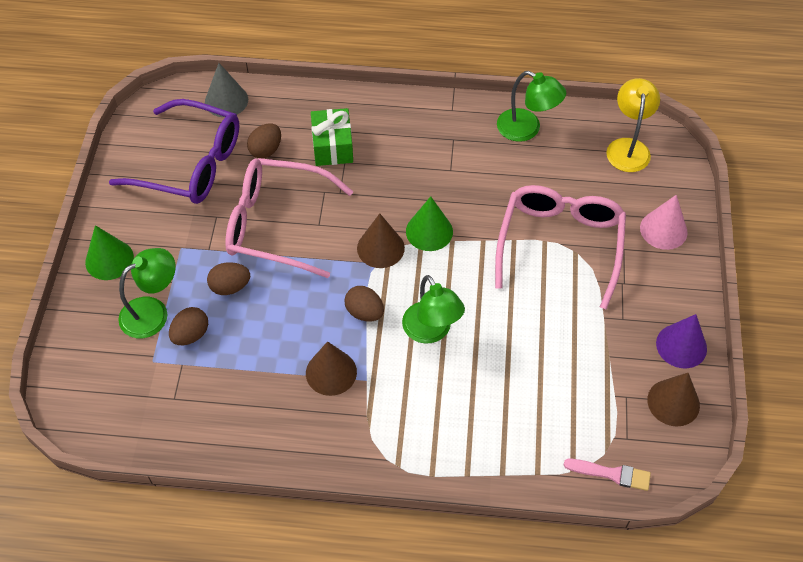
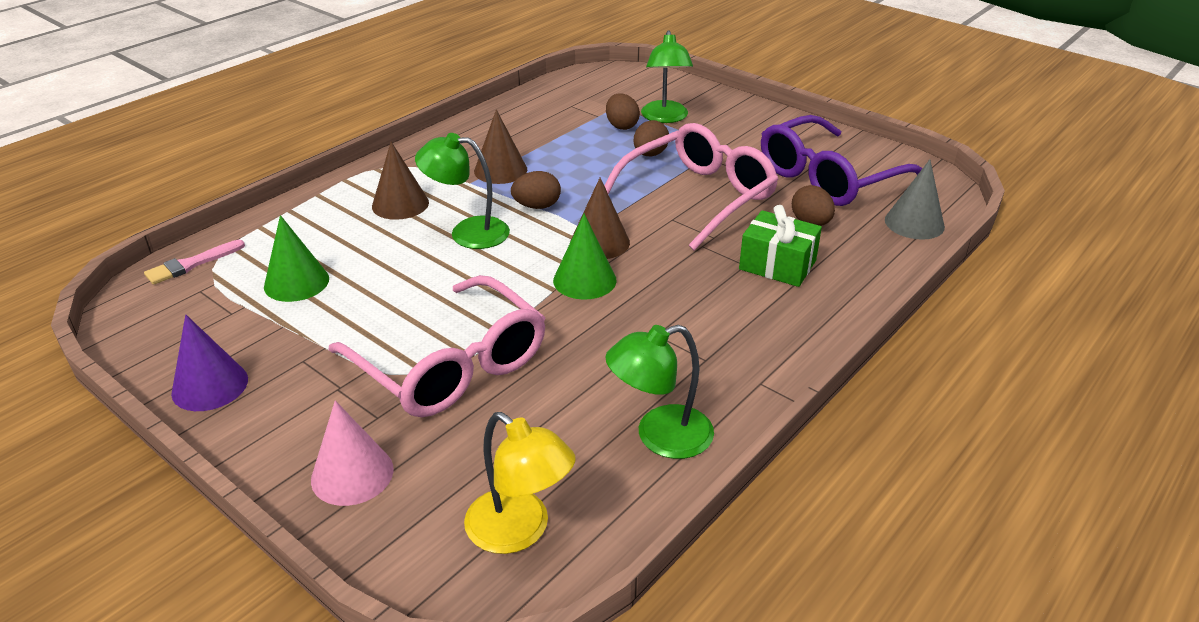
camera: 125 degrees right, 20 degrees down
green cone [85,225,134,280] -> green cone moved to [264,215,329,302]
brown cone [647,373,700,427] -> brown cone moved to [372,142,429,220]

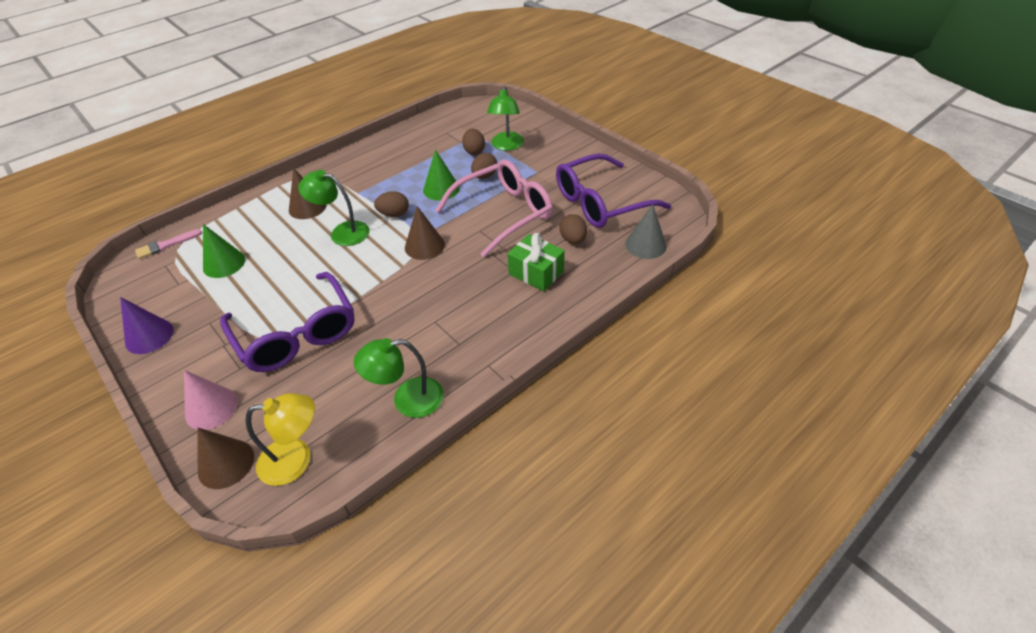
camera: 10 degrees right, 10 degrees up
pink glasses [329,275,545,417] -> purple glasses [220,272,355,372]
yellow lamp [464,412,575,554] -> yellow lamp turned 60 degrees counterclockwise [246,393,315,486]
brown cone [474,109,527,184] -> brown cone moved to [197,428,254,489]
green cone [553,213,617,300] -> green cone moved to [423,150,460,200]

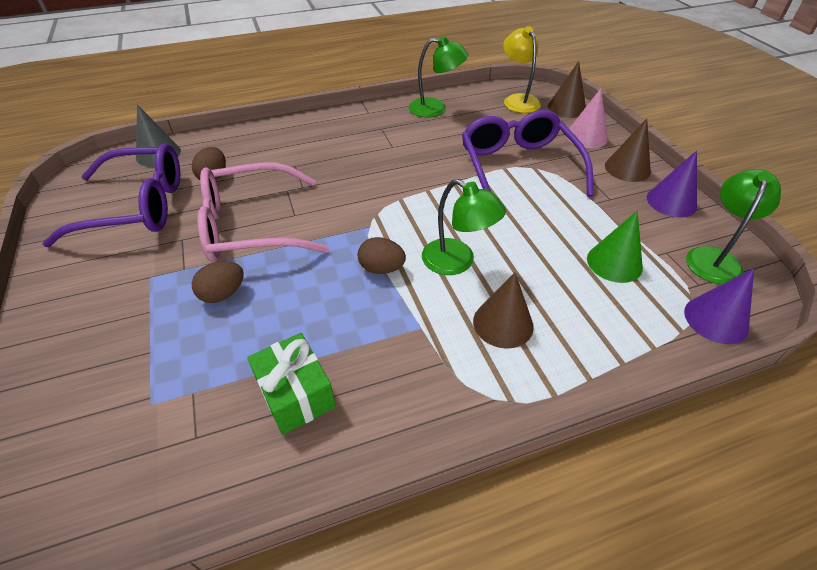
camera: 160 degrees left, 0 degrees up
pink brush [135,229,202,259] -> purple cone [684,268,754,344]
yellow lamp [246,393,315,486] -> yellow lamp turned 60 degrees clockwise [503,26,541,113]
brown cone [405,206,445,260] -> brown cone moved to [605,119,651,182]
green cone [423,150,460,200] -> none
brown egg [462,129,485,155] -> none
green lamp [487,86,524,151] -> green lamp moved to [686,169,781,284]
green gift [508,233,565,292] -> green gift moved to [247,333,336,435]

